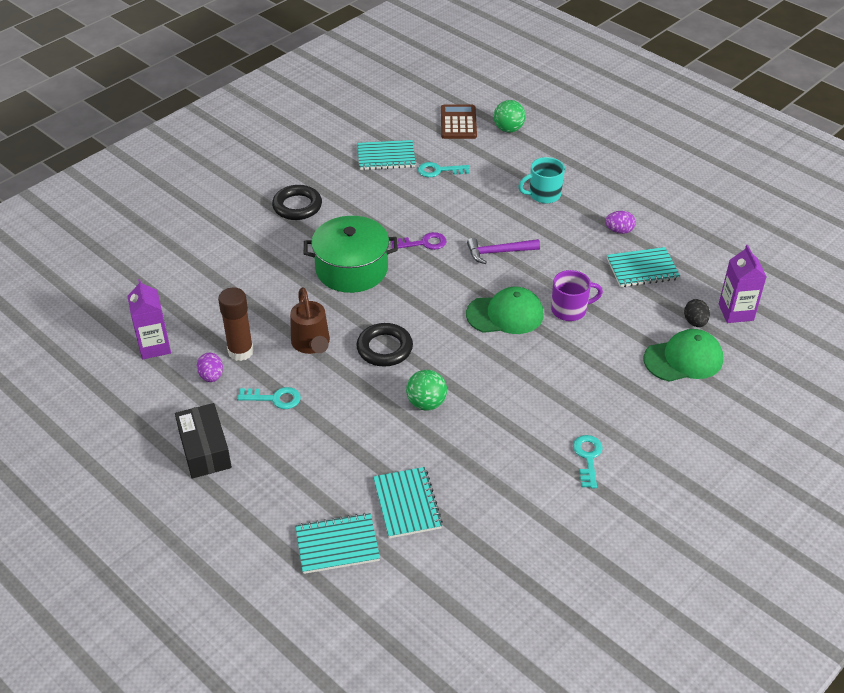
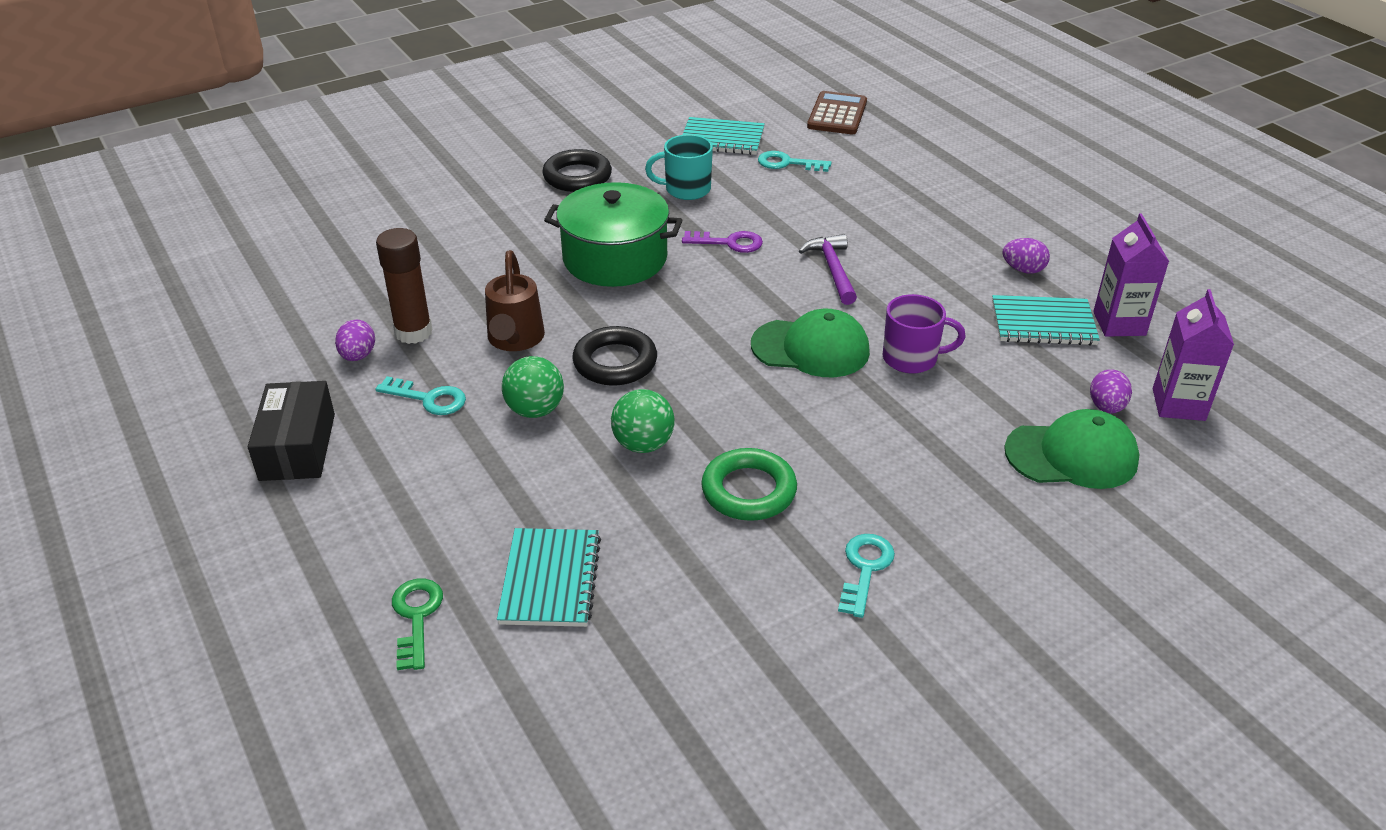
camera: 15 degrees right, 5 degrees down
purple carton [127,279,171,359] -> purple carton moved to [1093,214,1169,337]
turquoise notebook [295,513,380,574] -> green key [392,579,443,670]
purple hammer [467,238,540,264] -> purple hammer turned 75 degrees clockwise [799,234,857,305]
green ball [494,100,525,133] -> green ball moved to [502,356,564,418]
turquoise mug [518,157,565,203] -> turquoise mug moved to [645,134,713,200]
black egg [684,299,710,327] -> purple egg [1090,369,1132,413]
none -> green ring [701,448,797,521]

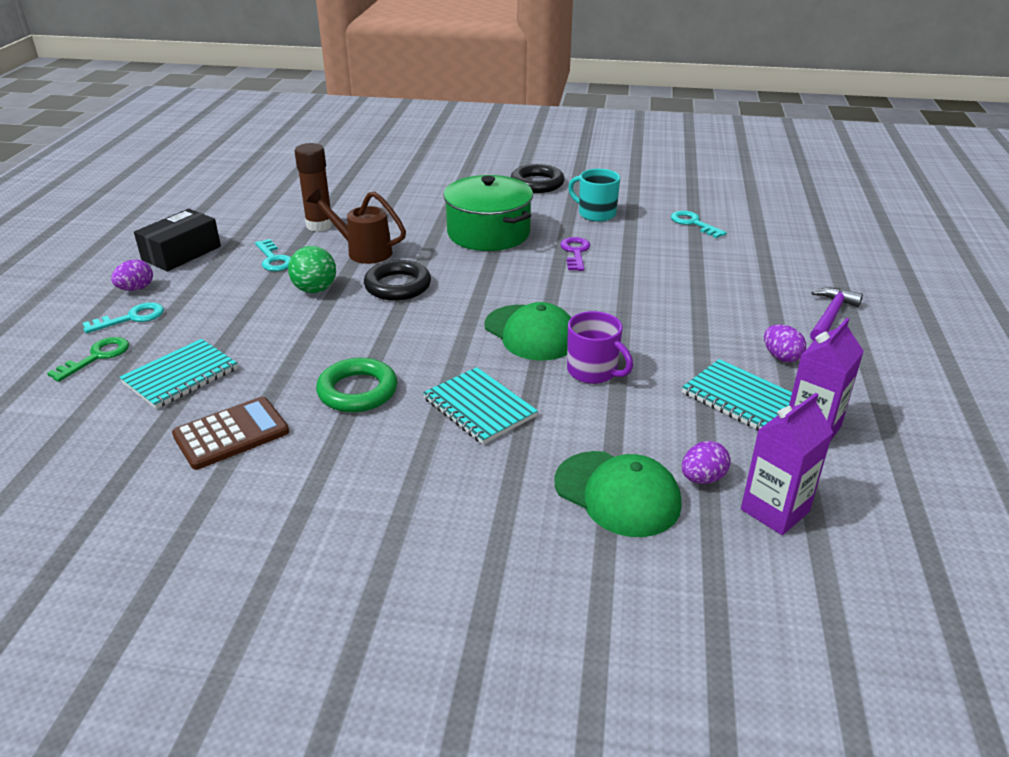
camera: 40 degrees right, 5 degrees down
purple egg [335,319,375,361] -> purple egg moved to [111,259,153,291]
brown watering can [485,250,545,351] -> brown watering can turned 75 degrees clockwise [306,189,406,264]
green ball [611,389,675,453] -> none
turquoise notebook [682,117,765,155] -> turquoise notebook moved to [423,367,538,444]
purple key [682,231,763,253] -> purple key turned 135 degrees counterclockwise [560,237,591,271]
purple hammer [799,234,857,305] -> purple hammer moved to [810,288,863,341]
brown calculator [807,91,867,134] -> brown calculator moved to [172,397,289,470]
turquoise key [838,534,895,618] -> turquoise key moved to [83,302,164,333]

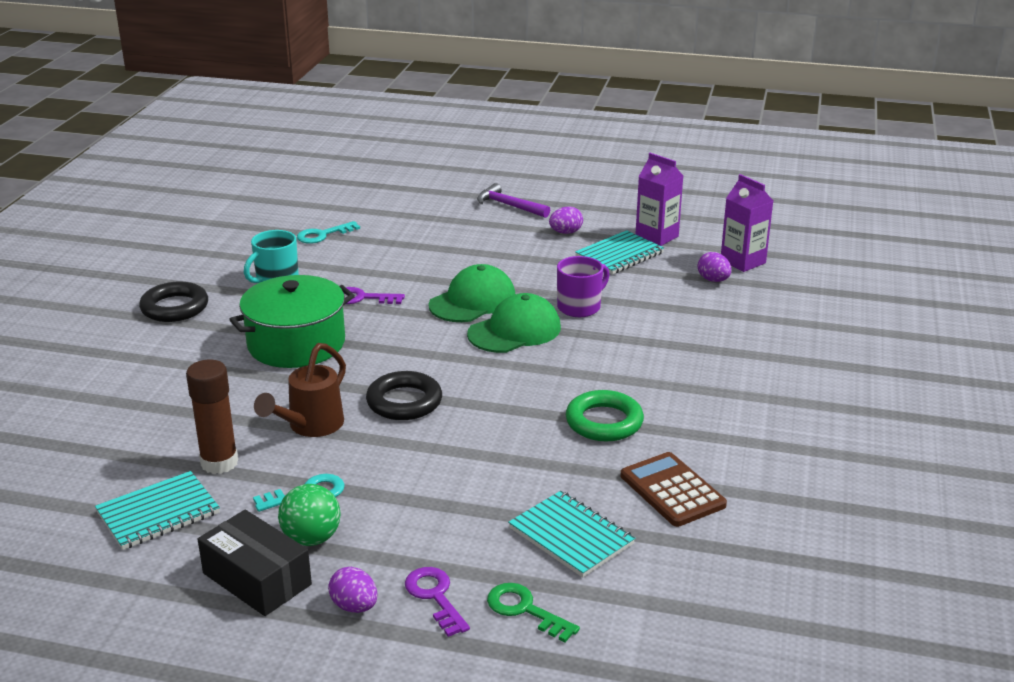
camera: 85 degrees left, 5 degrees down
turquoise key [83,302,164,333] -> purple key [405,567,470,637]
green ball [288,246,336,293] -> green ball moved to [278,484,340,546]
turquoise notebook [423,367,538,444] -> turquoise notebook moved to [95,471,220,550]
green cap [554,451,681,537] -> green cap moved to [429,264,515,322]

